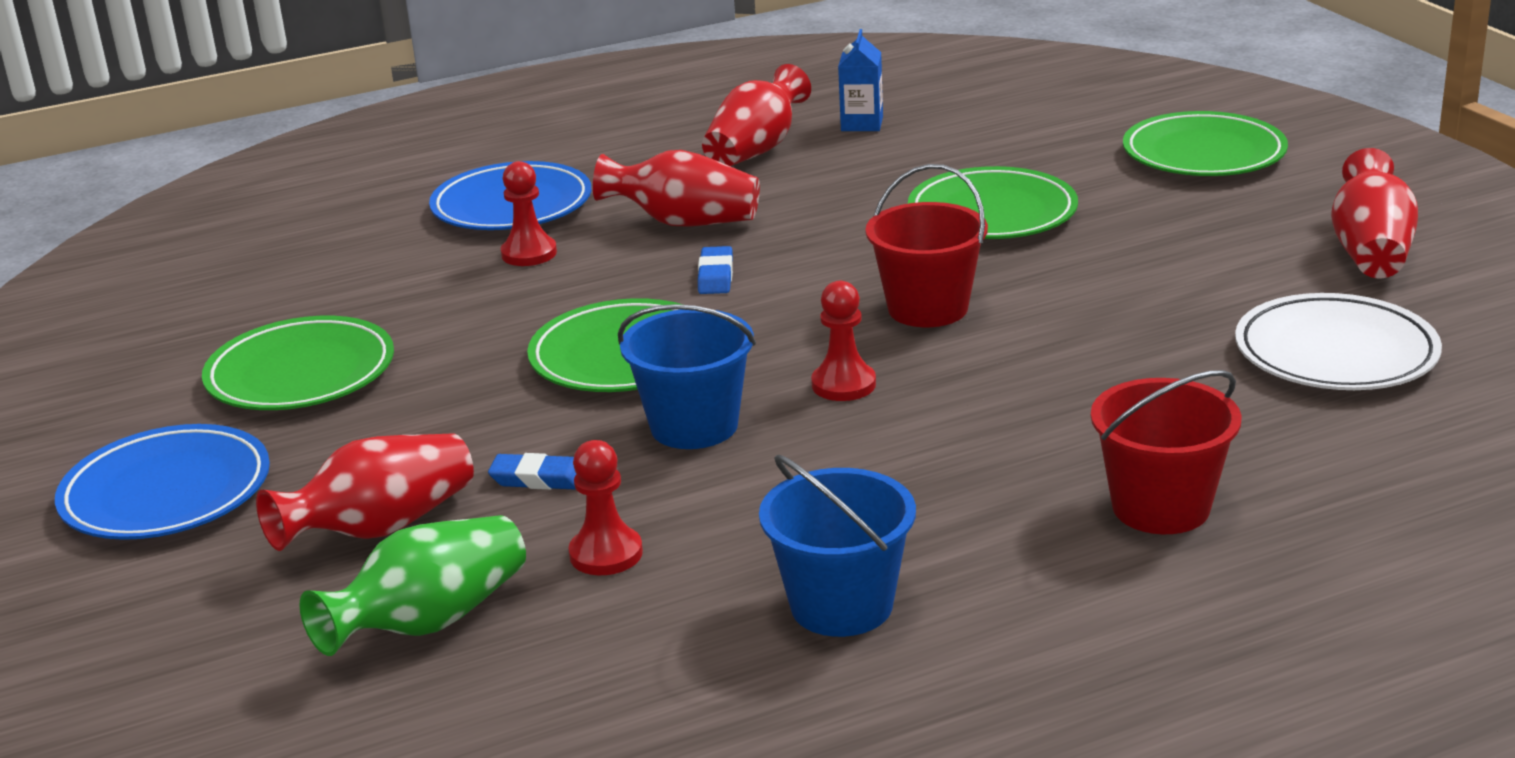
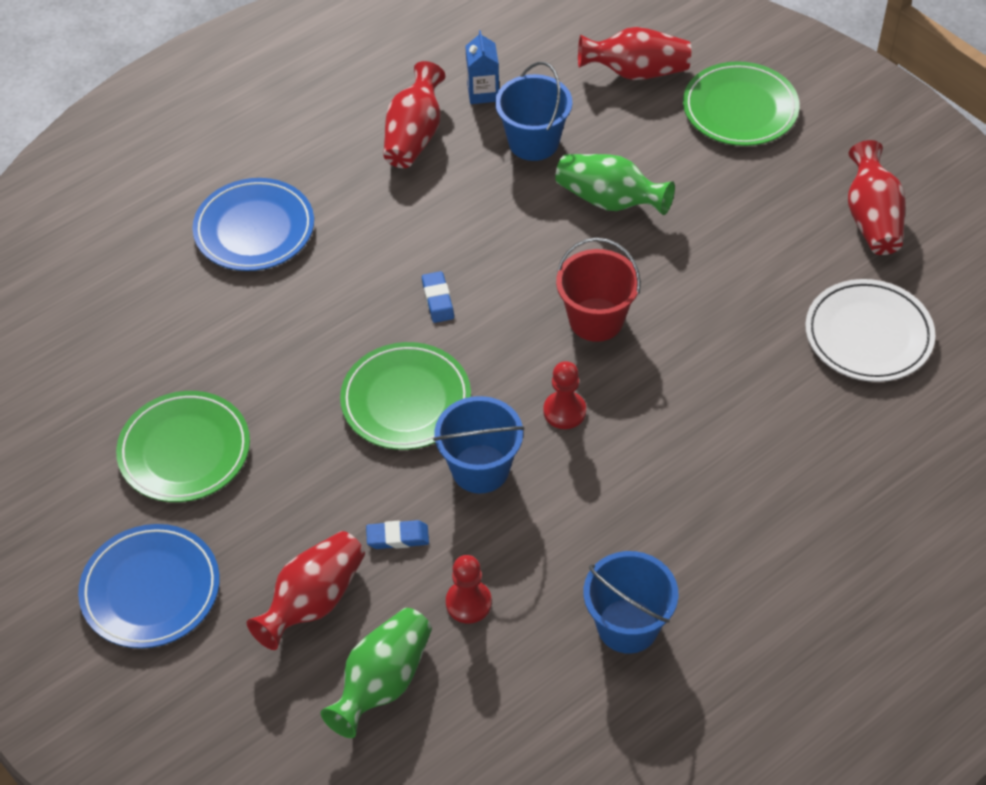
camera: 15 degrees left, 25 degrees up
red pawn [501,161,557,266] -> none
red vase [593,150,760,227] -> red vase moved to [578,27,691,80]
green plate [908,166,1078,239] -> green vase [555,154,675,215]
red bucket [1091,370,1242,534] -> none
none -> blue bucket [495,62,573,161]

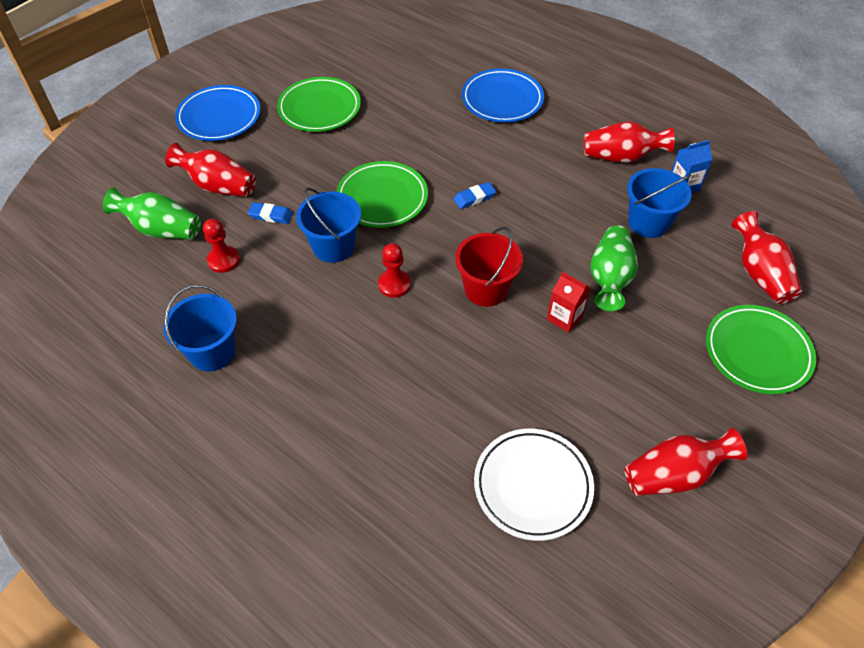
camera: 75 degrees right, 0 degrees up
blue eraser [366,520,429,549] -> blue eraser turned 60 degrees counterclockwise [248,202,293,224]
none -> red carton [547,271,590,333]

